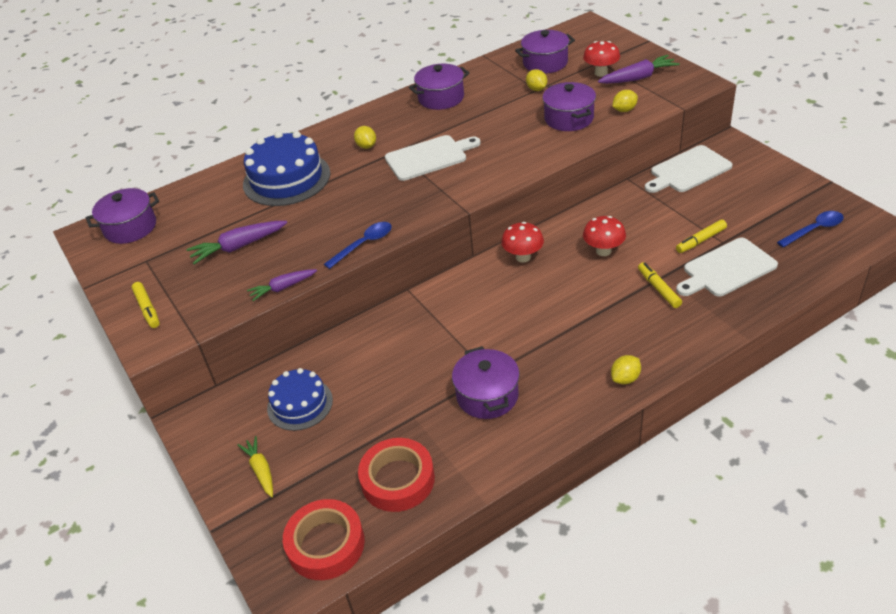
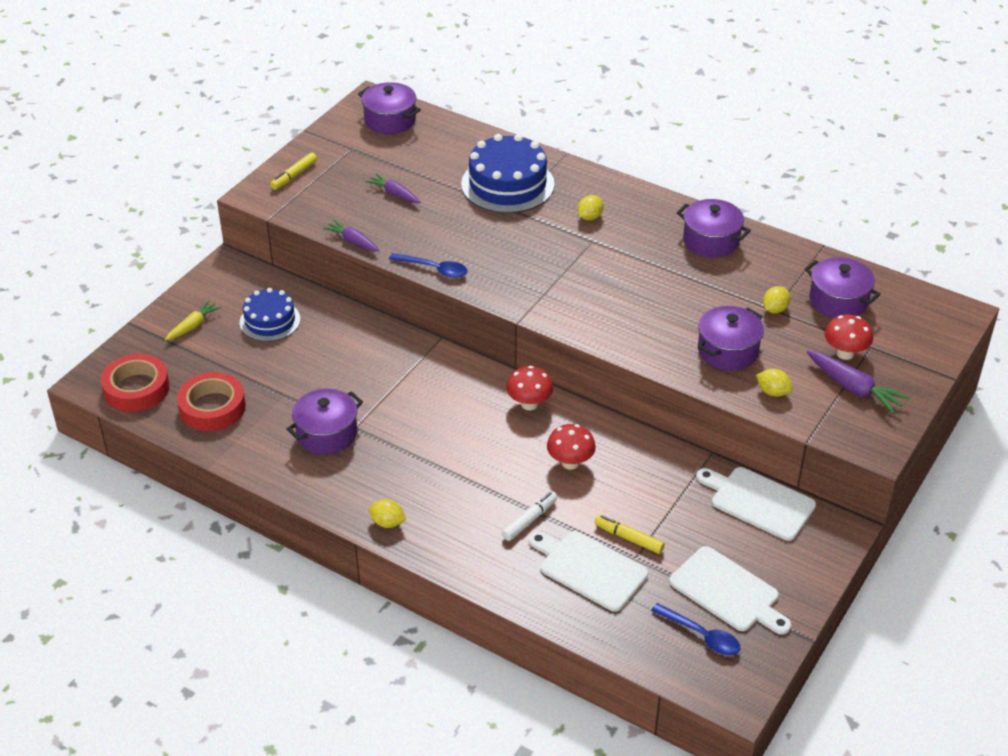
camera: 60 degrees right, 0 degrees up
purple carrot [187,221,287,265] -> purple carrot [365,173,420,203], size x0.66
white cutting board [385,135,481,181] -> white cutting board moved to [669,546,791,635]
yellow marker [638,262,682,308] -> white marker [502,491,557,541]

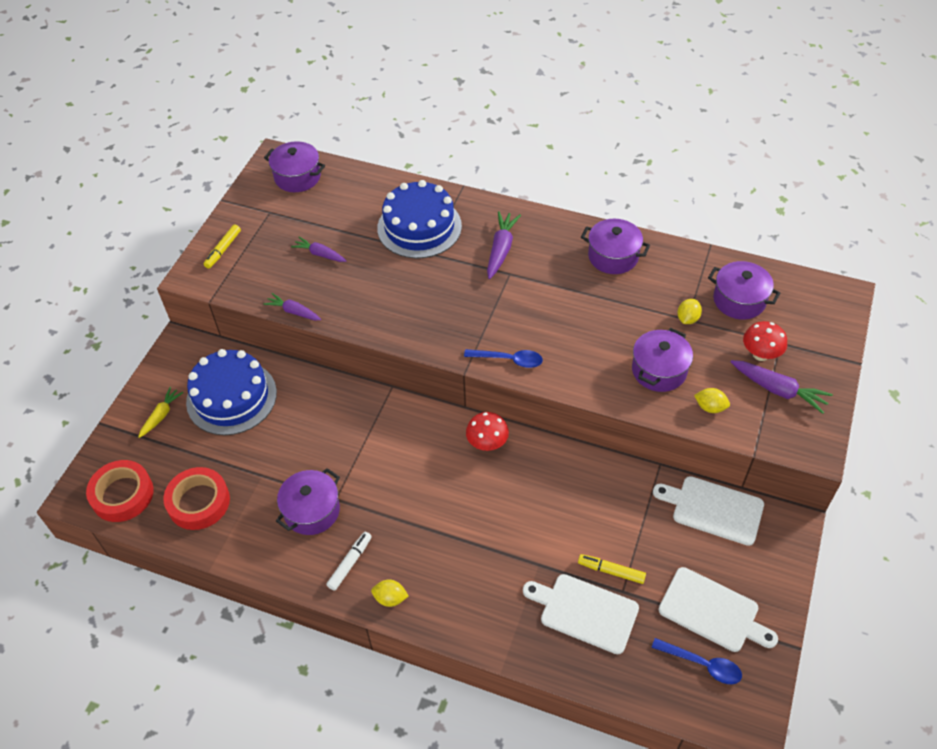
camera: 10 degrees left, 10 degrees up
blue cake [240,288,300,342] -> blue cake [186,349,277,435], size x1.61
blue spoon [389,253,467,278] -> blue spoon moved to [464,349,543,368]
white marker [502,491,557,541] -> white marker moved to [326,532,372,591]
red mushroom [547,424,596,470] -> none
yellow lemon [578,195,604,220] -> purple carrot [487,211,521,279]

